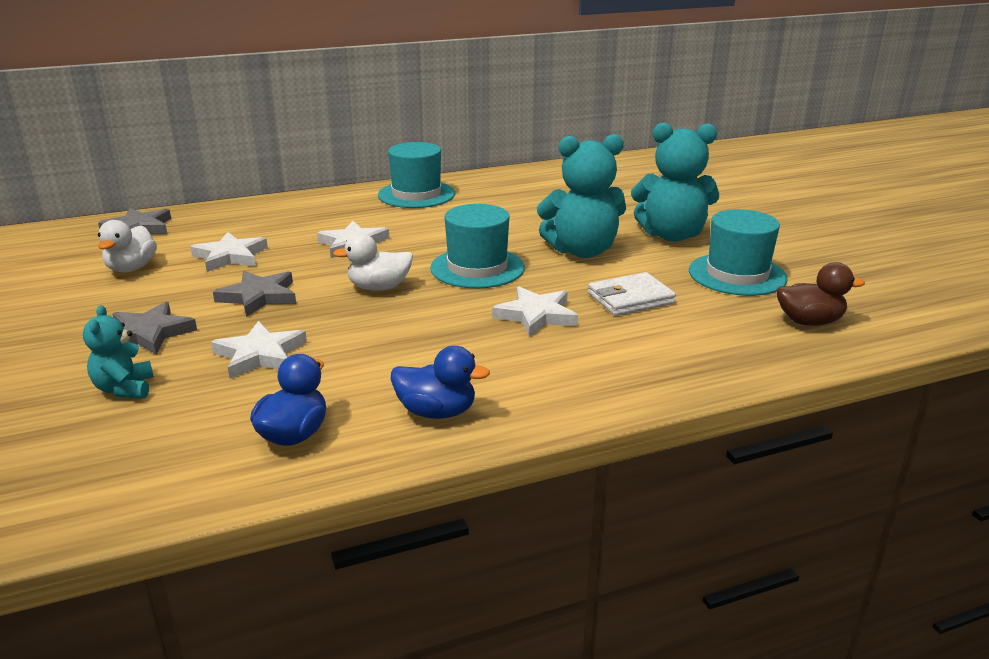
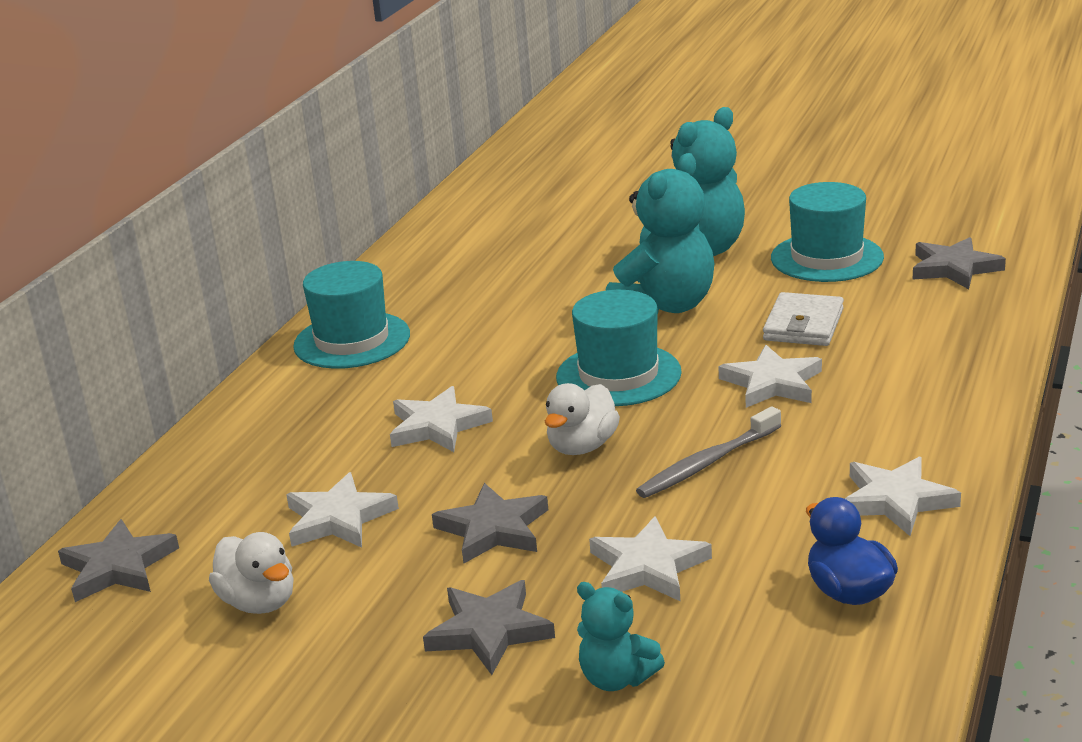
camera: 45 degrees left, 0 degrees up
blue duck [391,346,490,419] -> white star [845,457,961,536]
brown duck [776,262,865,326] -> grey star [913,237,1006,289]
none -> grey toothbrush [636,406,781,498]

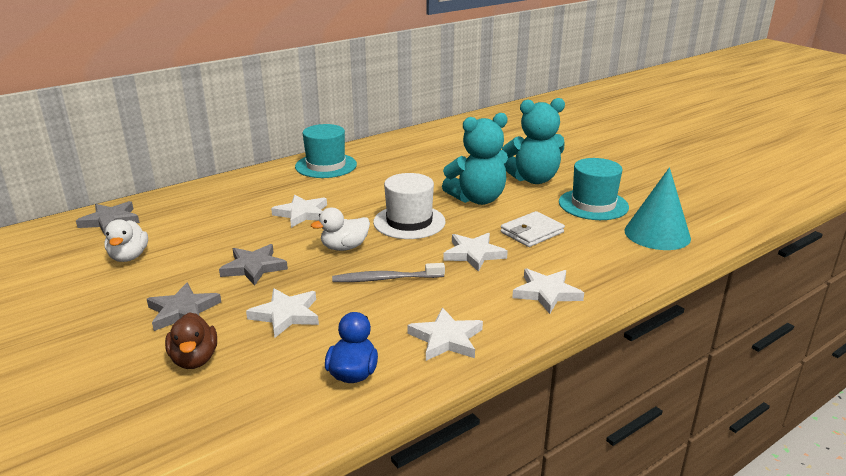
camera: 30 degrees right, 0 degrees up
white star [286,472,399,548] -> white star moved to [512,269,584,314]
turquoise hat [556,290,682,406] -> white hat [373,173,446,239]
turquoise teddy bear [577,582,665,691] -> brown duck [165,312,217,369]
grey star [913,237,1006,289] -> turquoise cone [624,168,691,250]

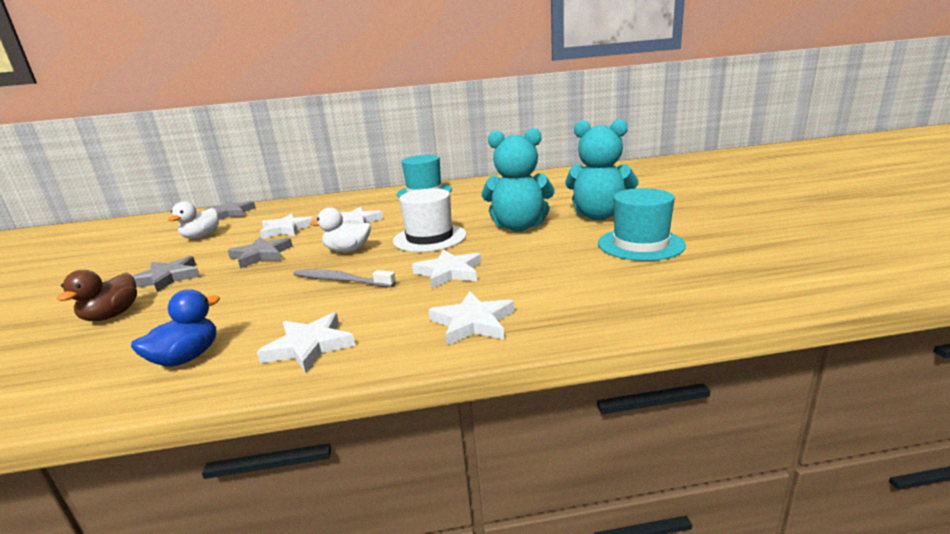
camera: 30 degrees right, 5 degrees down
white star [246,288,319,338] -> white star moved to [260,213,314,239]
white wallet [501,211,565,247] -> none
turquoise cone [624,168,691,250] -> none

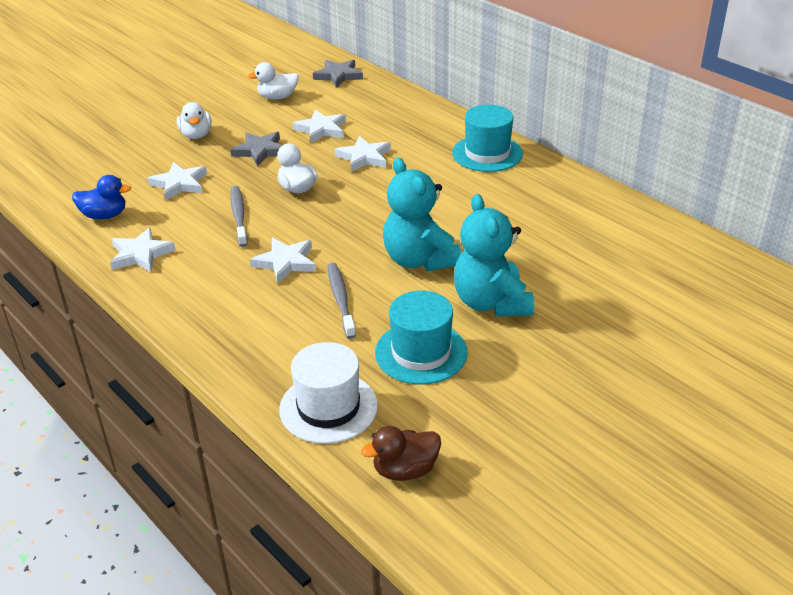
camera: 55 degrees right, 15 degrees up
brown duck [57,270,137,321] -> brown duck moved to [361,426,441,481]
grey star [132,256,200,292] -> white duck [177,102,212,139]
white hat [393,188,467,252] -> white hat moved to [279,342,378,444]
white star [429,291,515,345] -> white star moved to [147,162,207,200]
none -> grey toothbrush [328,263,356,339]

